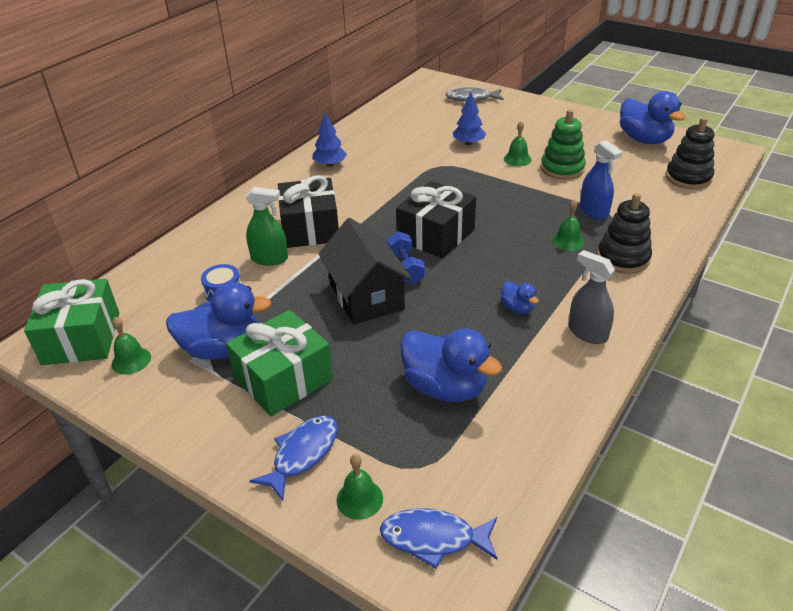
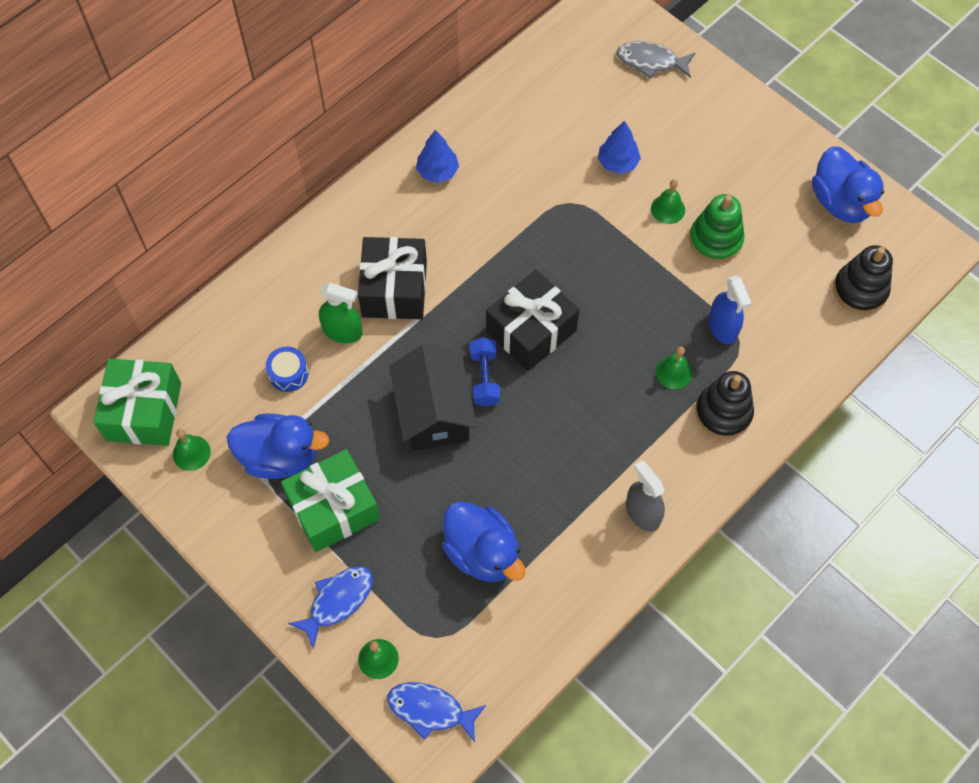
camera: 10 degrees right, 25 degrees up
blue duck [501,281,539,314] -> none

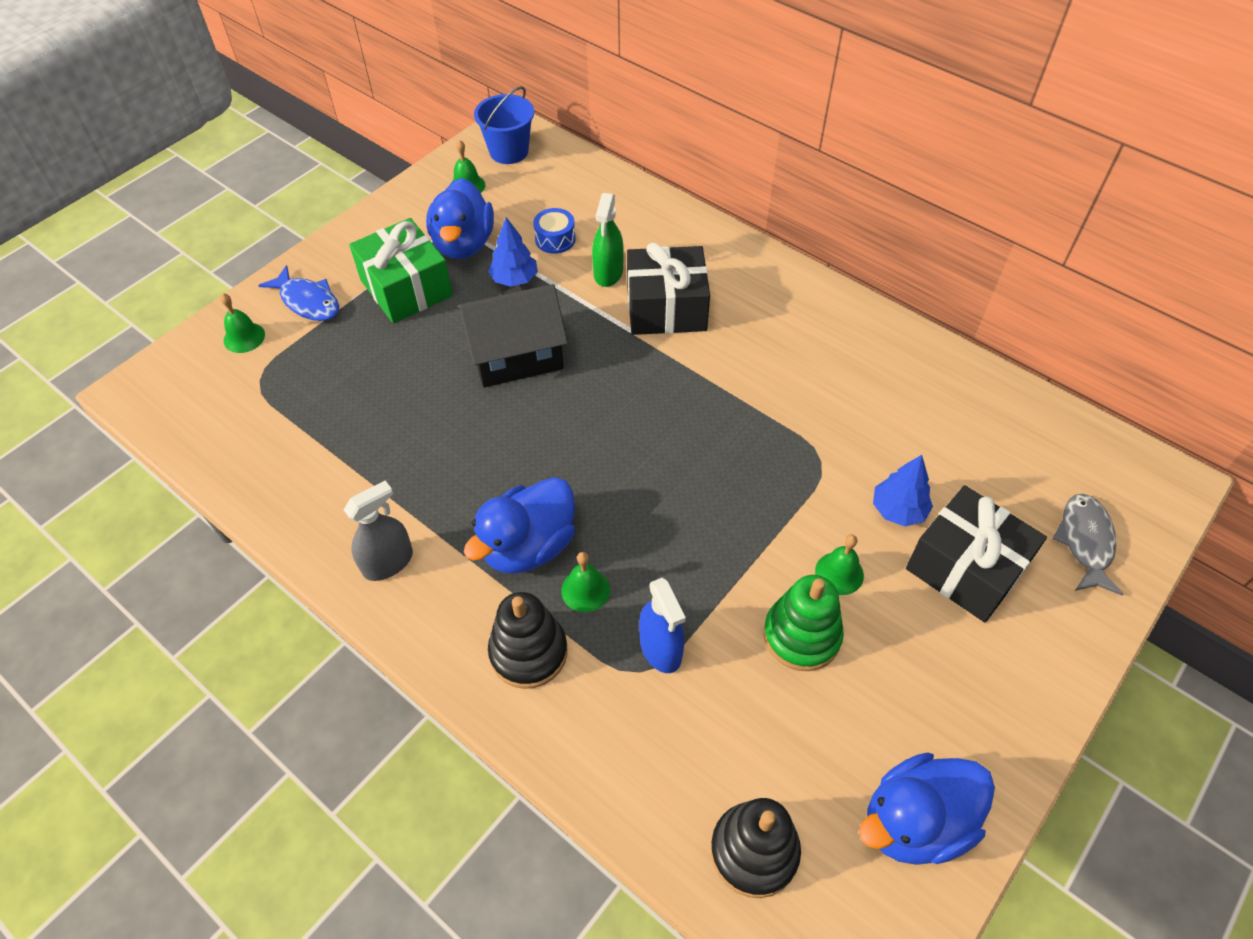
camera: 85 degrees right, 10 degrees down
green gift [94,359,181,446] -> blue bucket [474,86,534,164]
blue fish [387,682,486,742] -> none
blue tree [416,130,459,183] -> blue tree moved to [488,217,538,287]
blue duck [442,501,526,582] -> blue duck moved to [464,477,575,574]
blue dumbbell [469,337,500,406] -> none
black gift [486,270,579,371] -> black gift moved to [906,485,1047,622]
blue spray bottle [709,275,751,344] -> blue spray bottle turned 90 degrees counterclockwise [639,577,686,673]

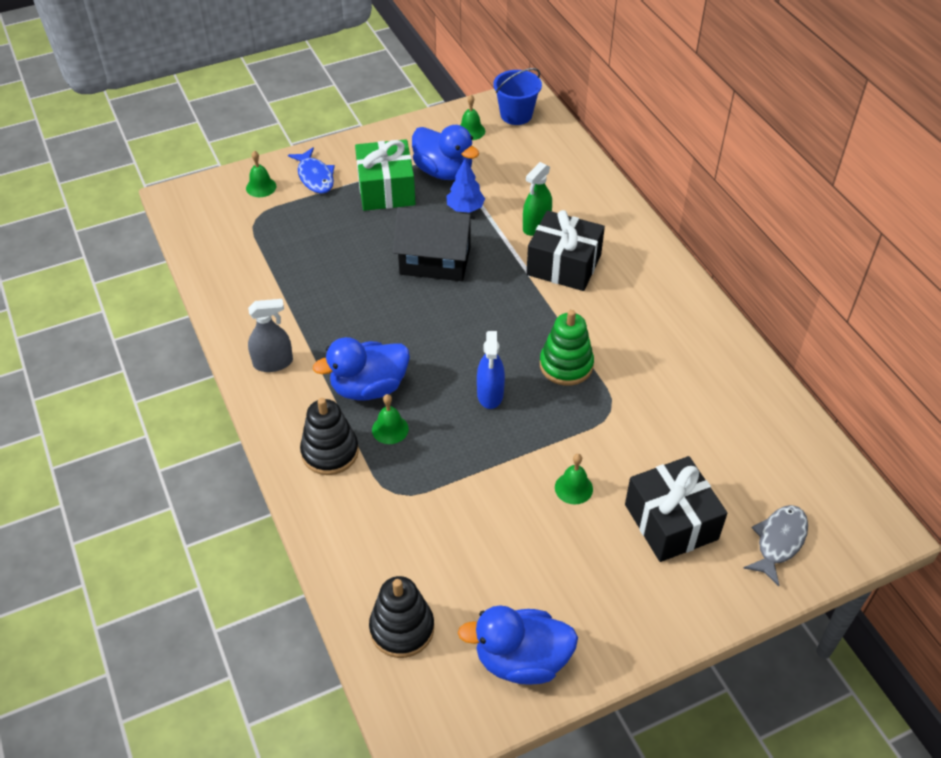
camera: 25 degrees right, 5 degrees down
blue duck [426,178,494,259] -> blue duck turned 75 degrees counterclockwise [412,125,479,180]
blue drum [533,208,576,254] -> none
blue spray bottle [639,577,686,673] -> blue spray bottle moved to [477,331,505,409]
green stacking toy [764,575,844,671] -> green stacking toy moved to [540,310,594,386]
blue tree [873,455,933,527] -> none

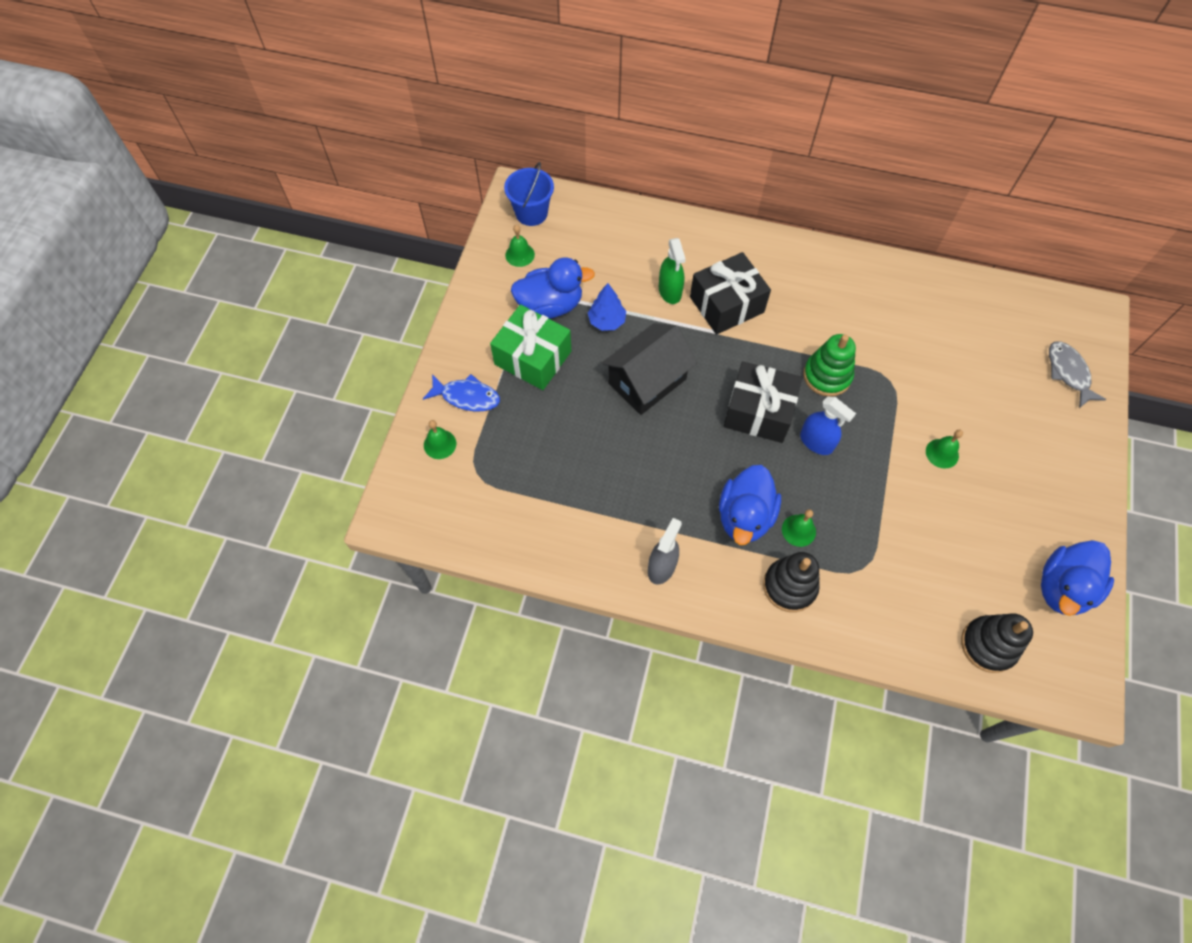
camera: 50 degrees left, 15 degrees up
black gift [625,456,727,562] -> black gift moved to [724,361,802,443]

